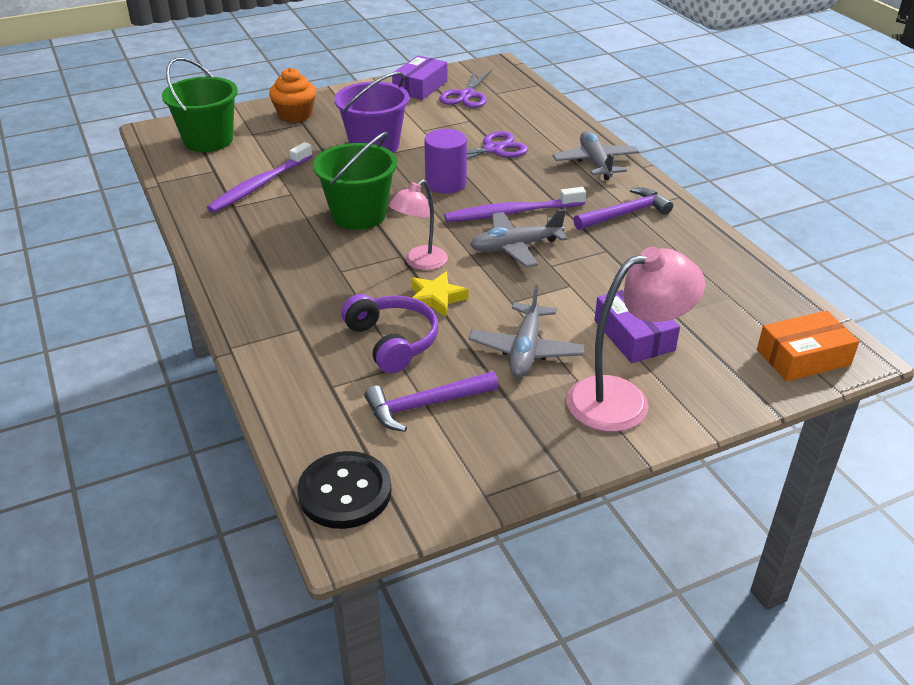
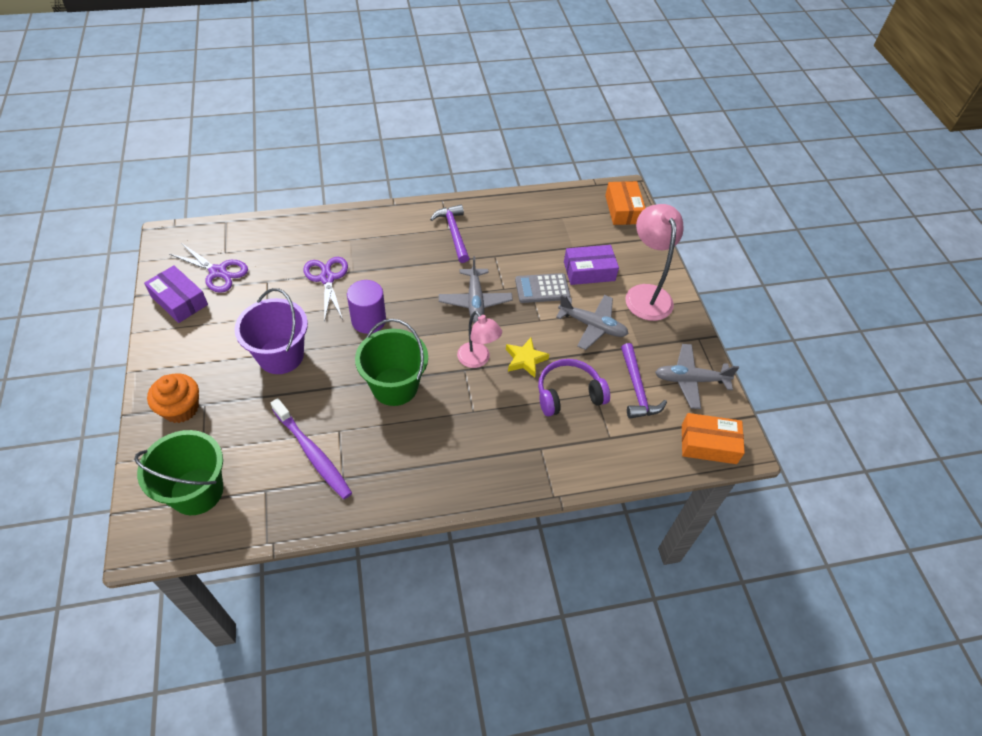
camera: 80 degrees left, 15 degrees up
black button [297,451,392,529] -> orange box [682,413,745,464]
purple toothbrush [444,187,586,222] -> none
grey plane [553,131,639,180] -> grey plane moved to [655,344,739,409]
none -> grey calculator [515,273,571,303]

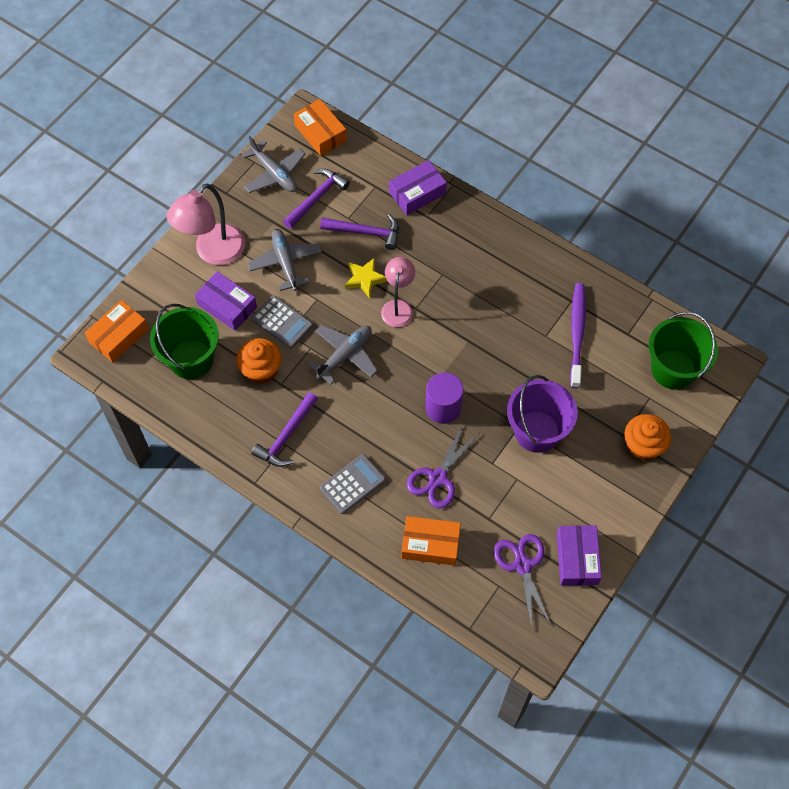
camera: 130 degrees left, 10 degrees up
green bucket [355,319,428,406] -> green bucket moved to [150,304,219,379]
purple headphones [538,359,610,417] -> purple hammer [320,214,399,250]
none -> orange cupcake [236,338,282,384]
none -> grey calculator [320,454,386,514]
none -> purple box [389,160,447,215]
none -> orange box [401,516,461,566]

